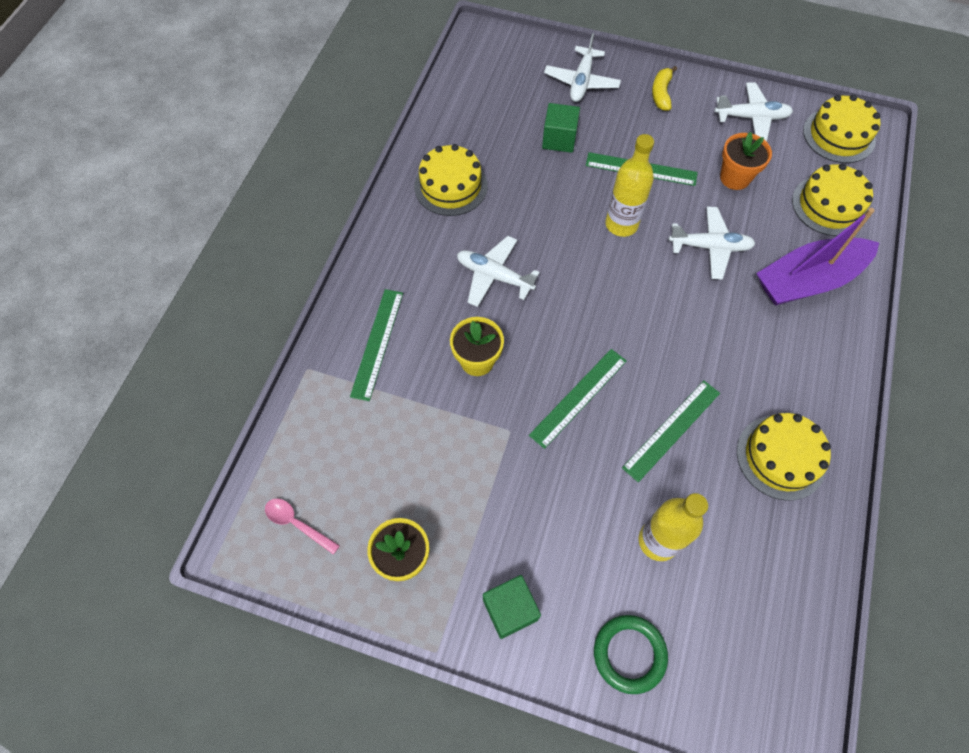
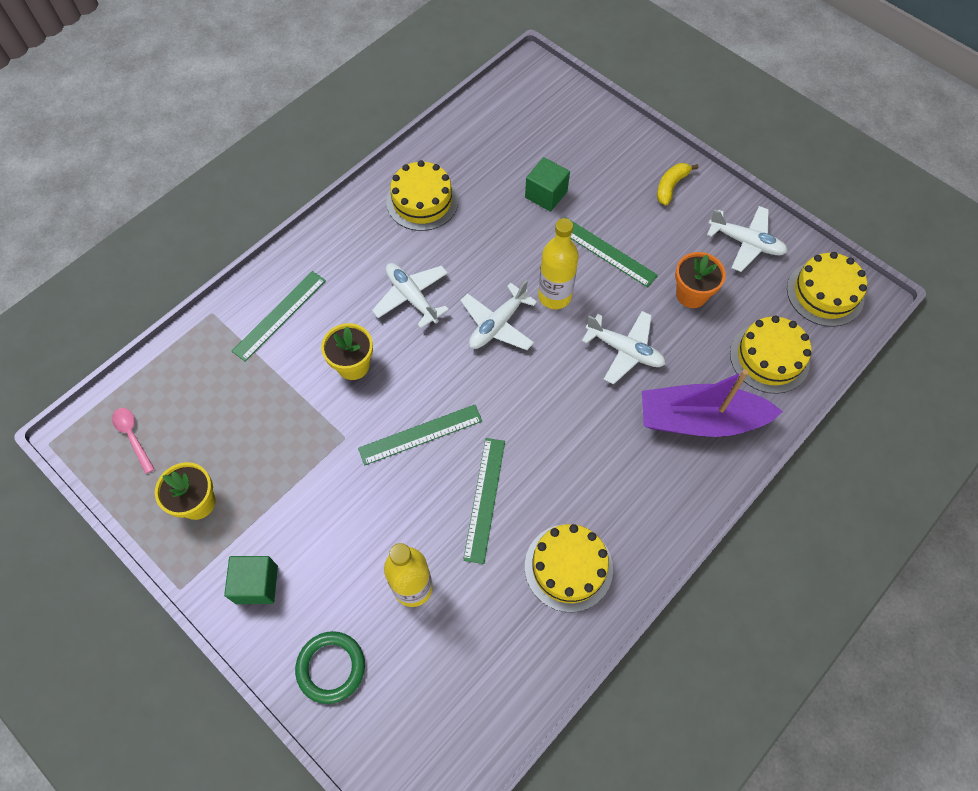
camera: 25 degrees right, 0 degrees up
white plane [544,33,621,102] -> white plane moved to [460,280,537,350]
green ruler [622,381,720,482] -> green ruler turned 60 degrees counterclockwise [463,438,505,564]

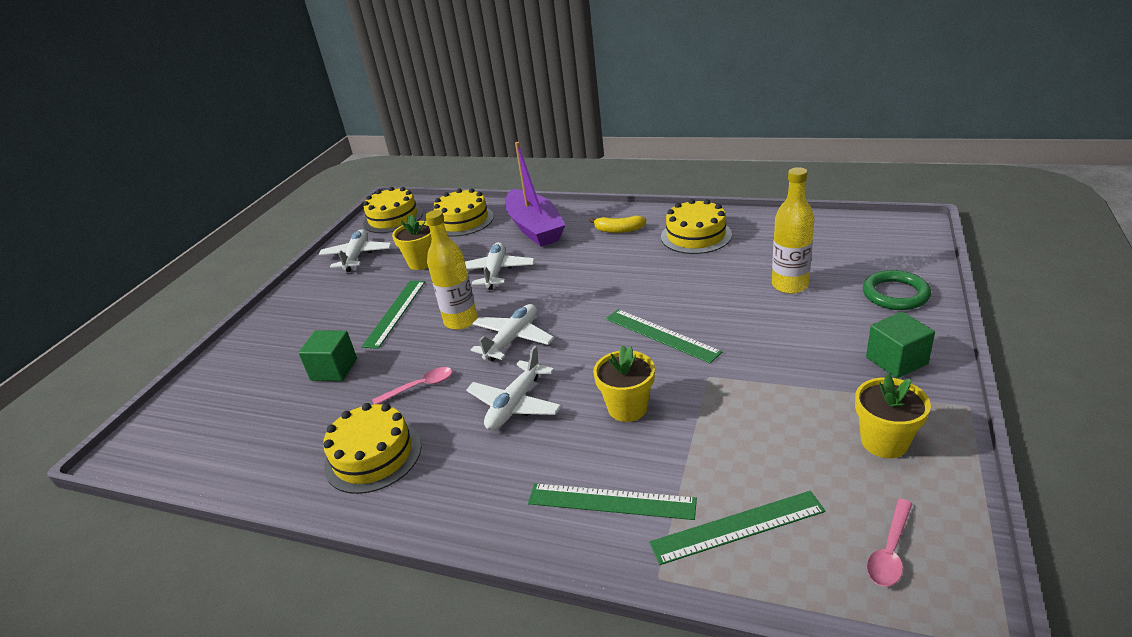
camera: 110 degrees left, 30 degrees down
white plane [460,280,537,350] -> white plane turned 75 degrees counterclockwise [471,304,554,361]
green ruler [463,438,505,564] -> green ruler moved to [649,491,826,565]
yellow banana [657,163,698,205] -> yellow banana moved to [590,216,646,233]
orange flower pot [675,252,726,308] -> yellow flower pot [392,215,432,270]
none -> pink spoon [372,367,452,404]

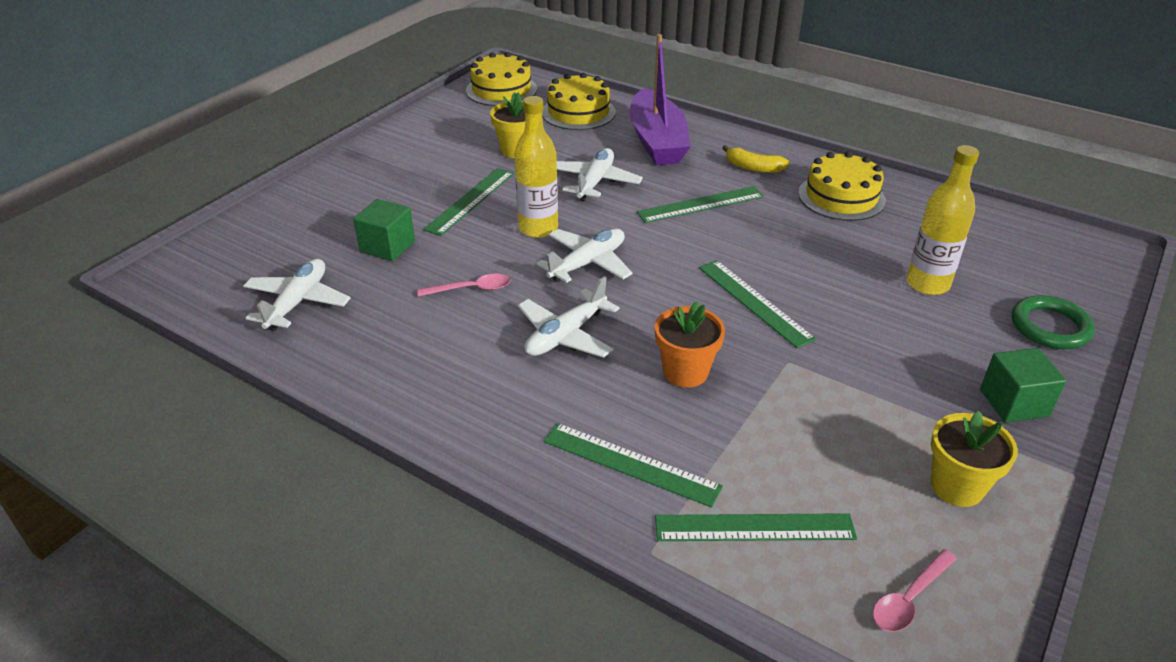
camera: 10 degrees right, 5 degrees up
white plane [318,230,392,272] -> white plane moved to [243,259,350,331]
yellow cake [323,403,421,494] -> none
yellow flower pot [593,345,655,422] -> orange flower pot [655,301,725,388]
none -> green ruler [637,186,764,223]

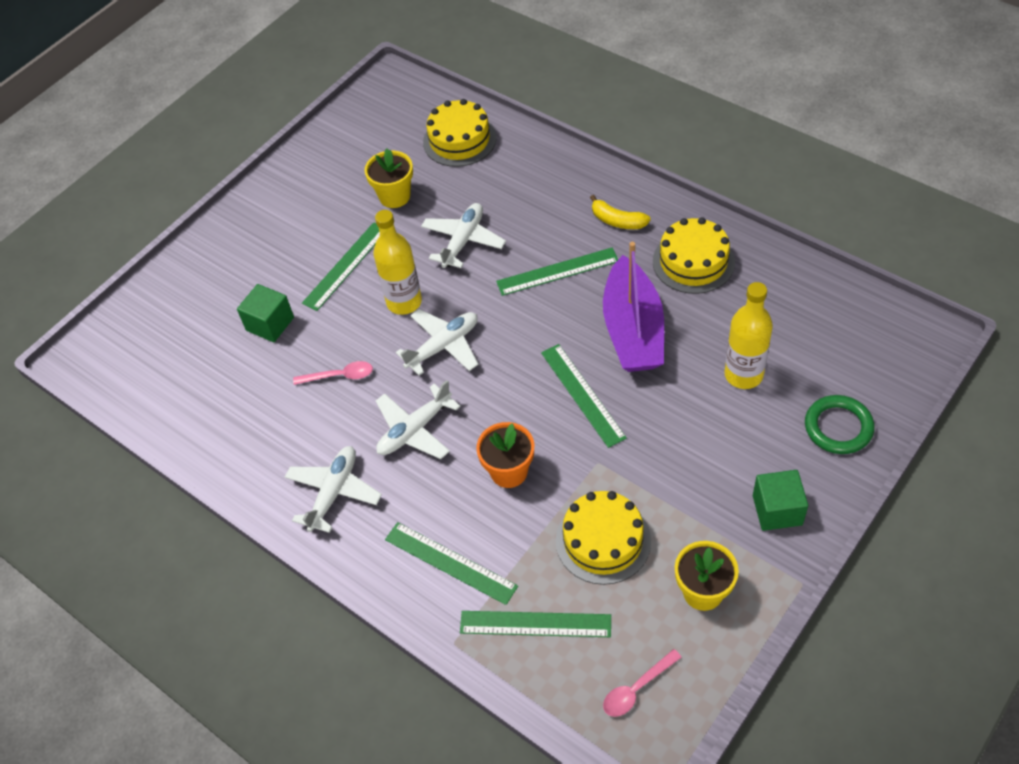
camera: 10 degrees right, 15 degrees up
white plane [243,259,350,331] -> white plane moved to [285,446,382,533]
yellow cake [466,52,537,106] -> yellow cake moved to [556,491,651,585]
purple boat [629,34,690,165] -> purple boat moved to [603,242,664,372]

